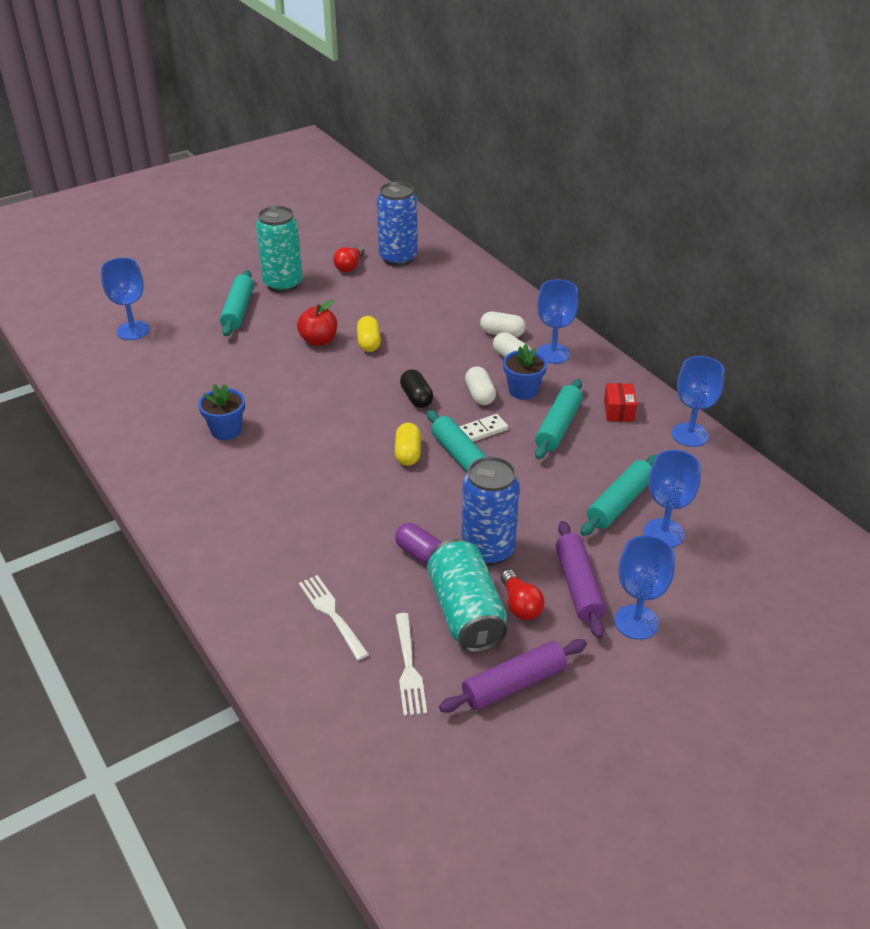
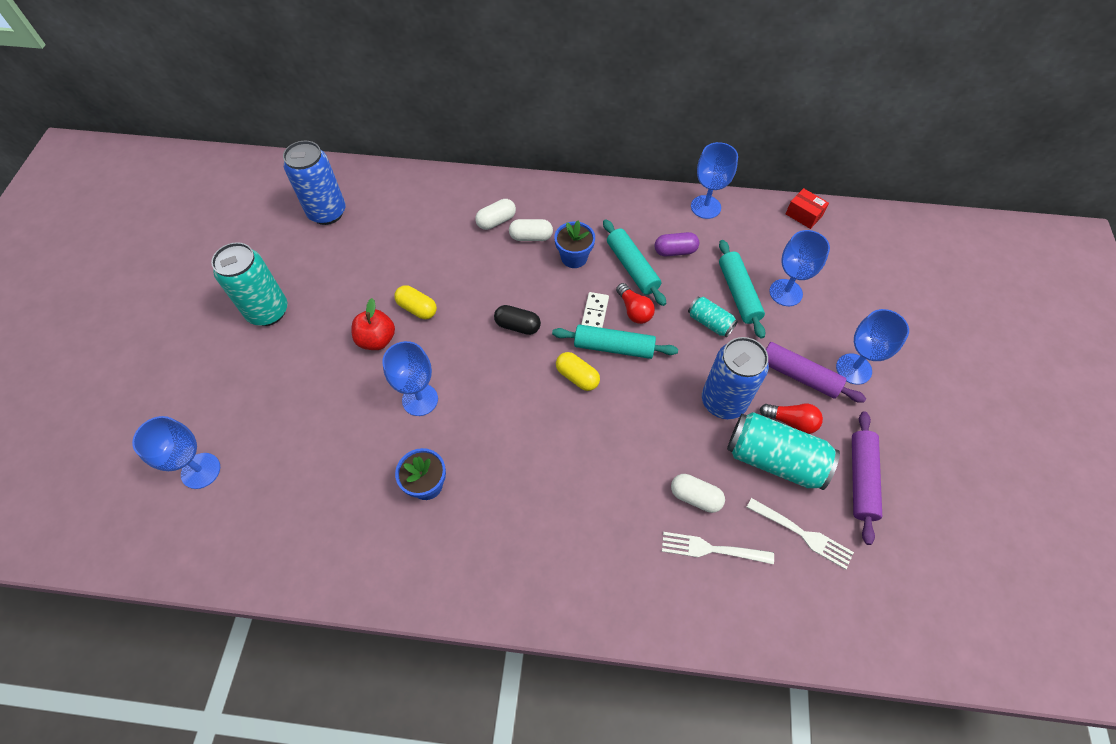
camera: 50 degrees left, 20 degrees up
turquoise rolling pin [220,270,254,336] -> none
red light bulb [333,245,365,272] -> red light bulb moved to [616,283,655,324]
purple capsule [395,523,442,565] -> purple capsule moved to [655,232,699,256]
white capsule [465,366,496,405] -> white capsule moved to [671,474,725,513]
blue goblet [537,279,579,364] -> blue goblet moved to [382,341,438,416]
red box [604,383,637,422] -> red box moved to [786,188,829,229]
none -> turquoise can [688,297,738,337]

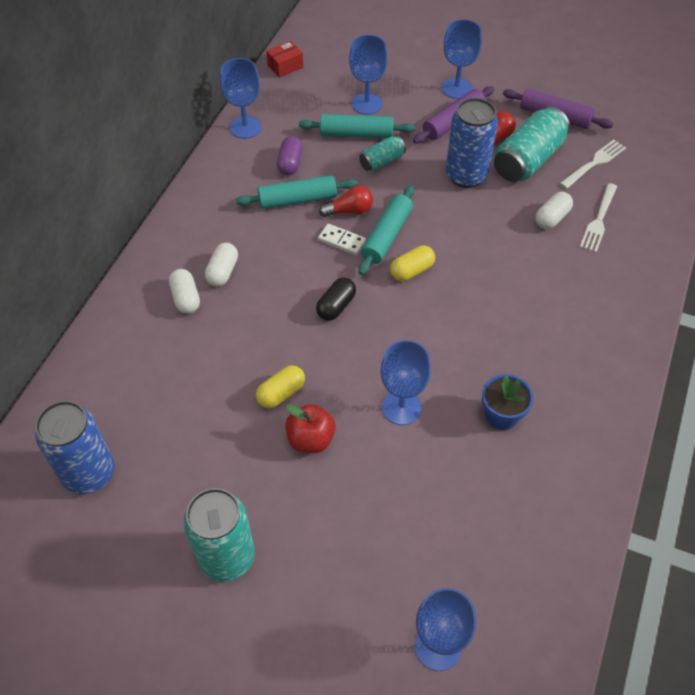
camera: 75 degrees left, 5 degrees down
blue flower pot [554,221,595,268] -> none

